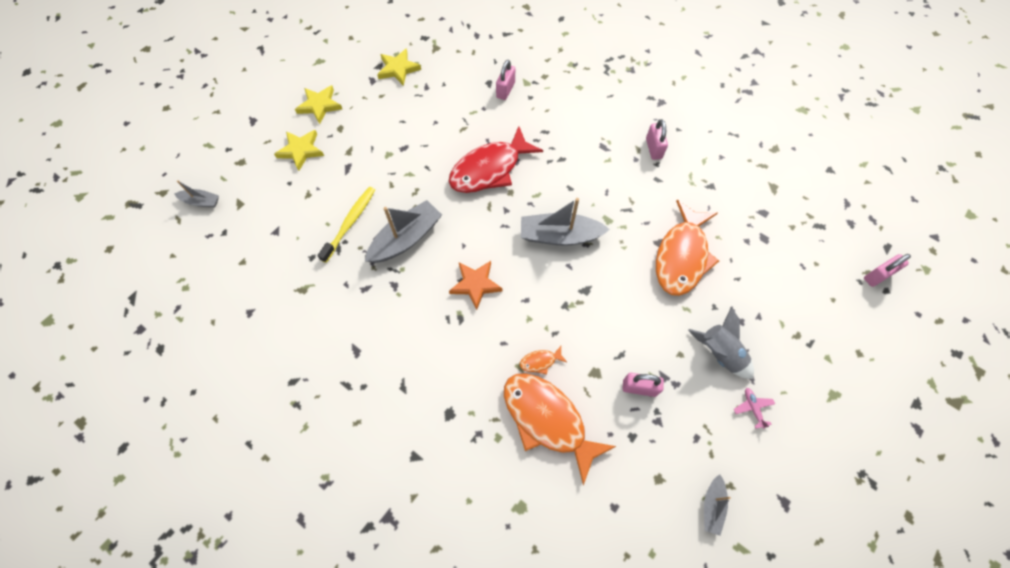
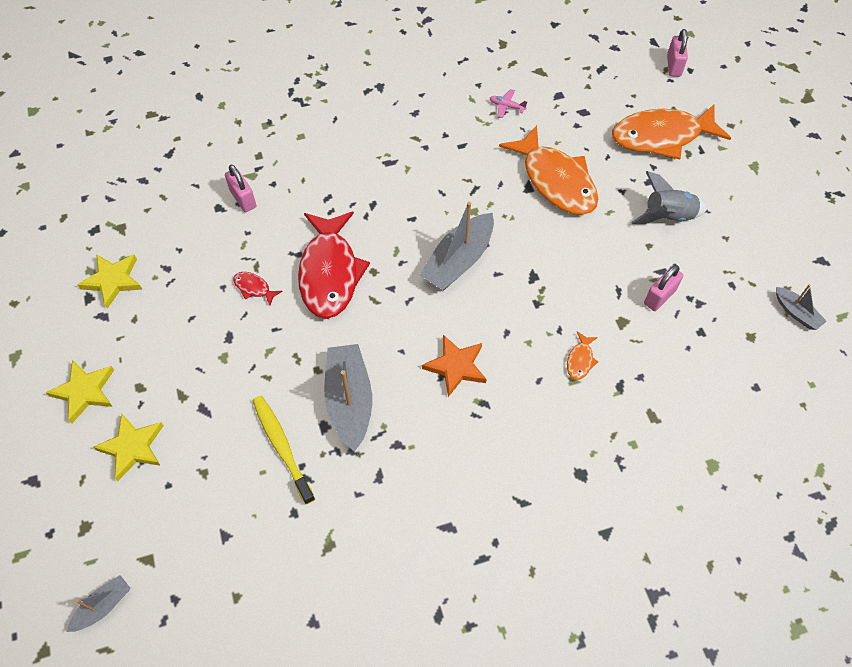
camera: 55 degrees left, 5 degrees down
orange fish [504,373,616,485] -> orange fish moved to [612,105,731,159]
pink padlock [646,119,668,160] -> none
pink plane [734,388,775,429] -> pink plane moved to [490,89,527,118]
none -> red fish [233,272,283,305]

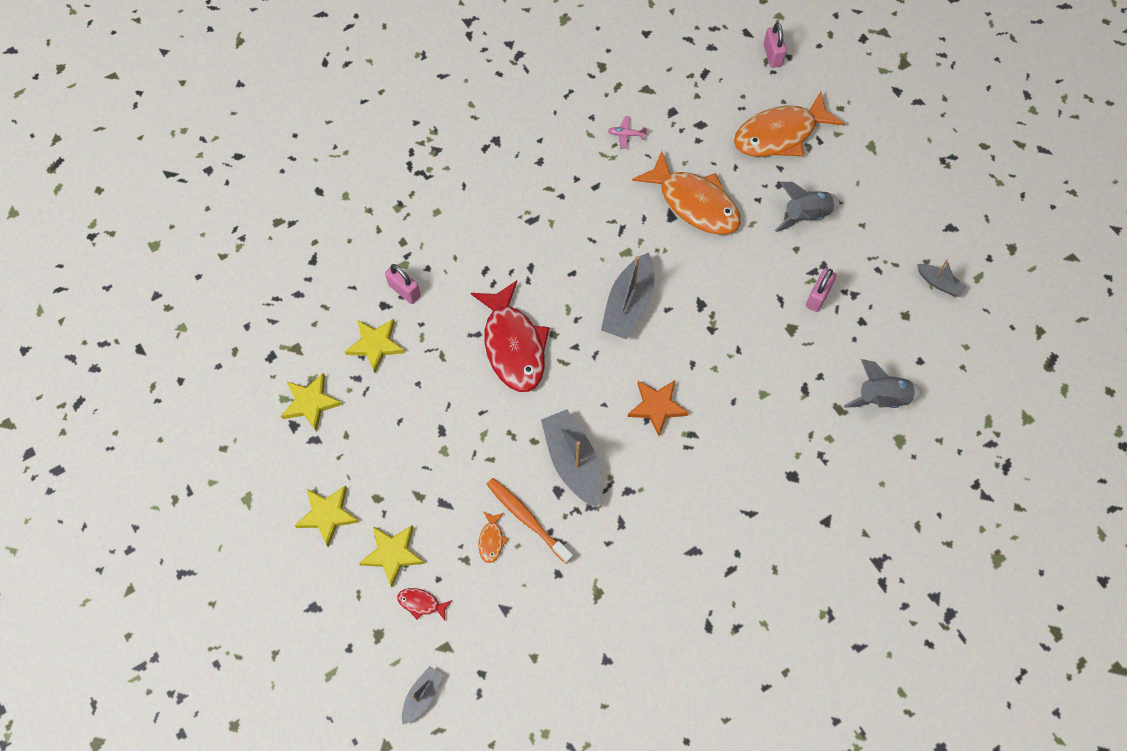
camera: 15 degrees left, 5 degrees up
red fish [233,272,283,305] -> red fish moved to [397,588,452,620]
yellow toothbrush [252,396,315,505] -> orange toothbrush [486,478,573,564]
orange fish [567,331,598,380] -> orange fish moved to [479,512,508,563]
none -> yellow star [344,319,405,373]
none -> grey rocket [844,359,922,408]

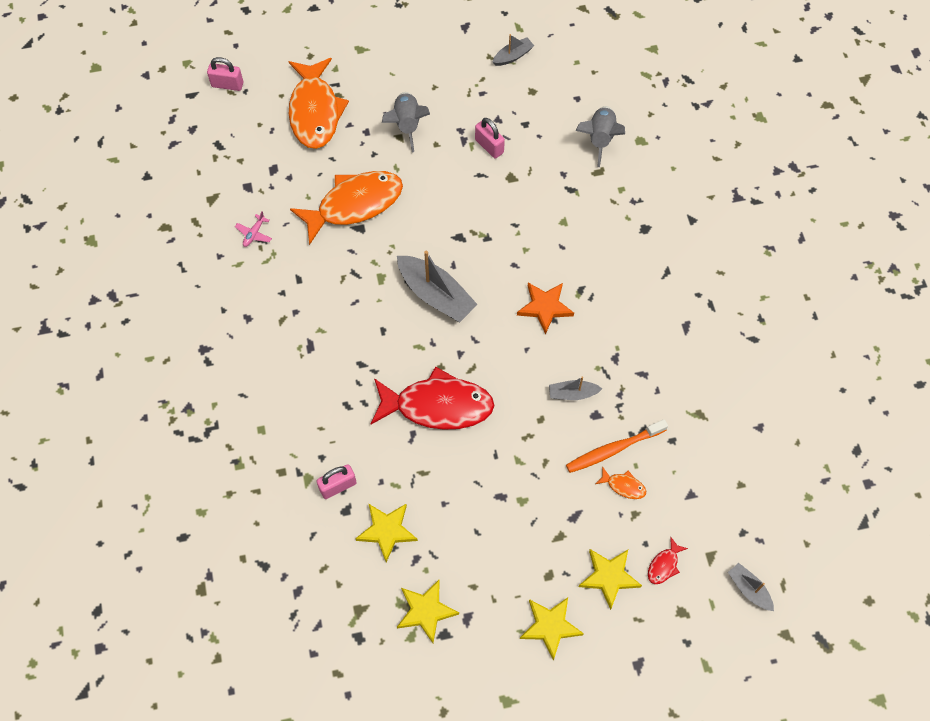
camera: 70 degrees left, 0 degrees up
grey boat [541,409,601,507] -> grey boat [549,376,603,400], size x0.53

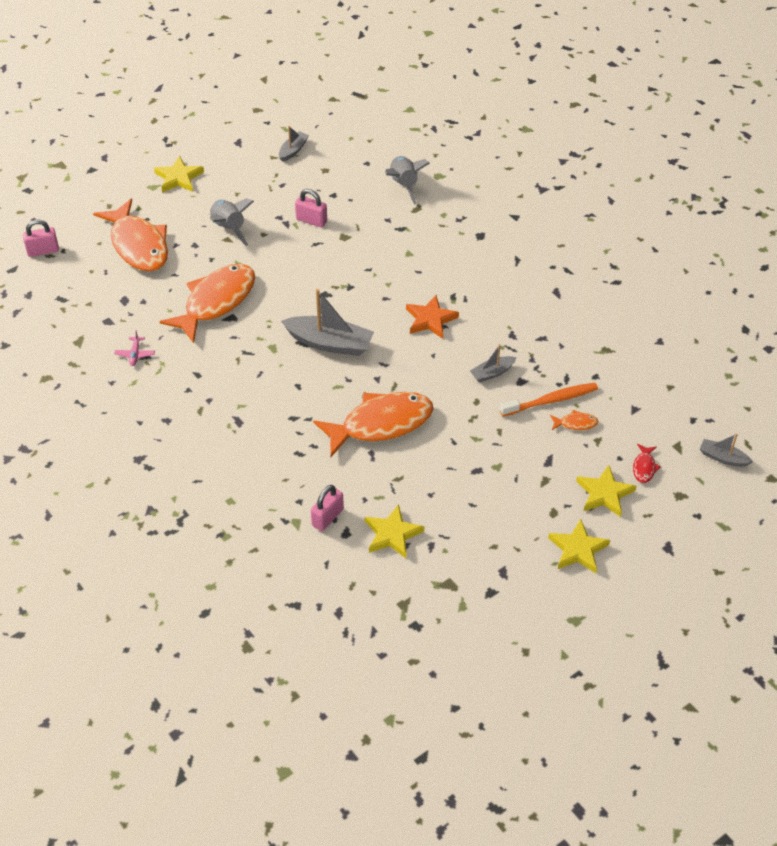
camera: 25 degrees left, 15 degrees down
red fish [371,366,495,430] -> orange fish [313,392,433,457]
yellow star [397,580,459,643] -> yellow star moved to [154,156,204,193]
orange toothbrush [566,419,668,473] -> orange toothbrush turned 150 degrees counterclockwise [500,383,598,416]

